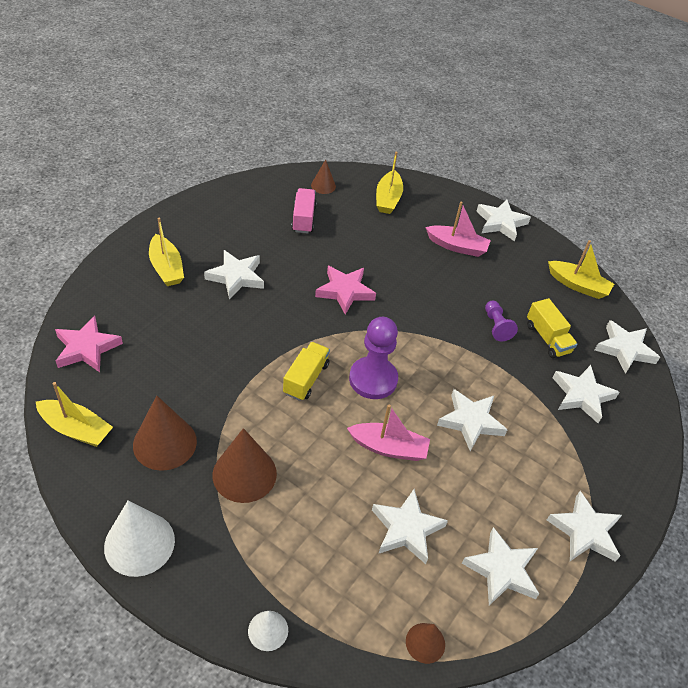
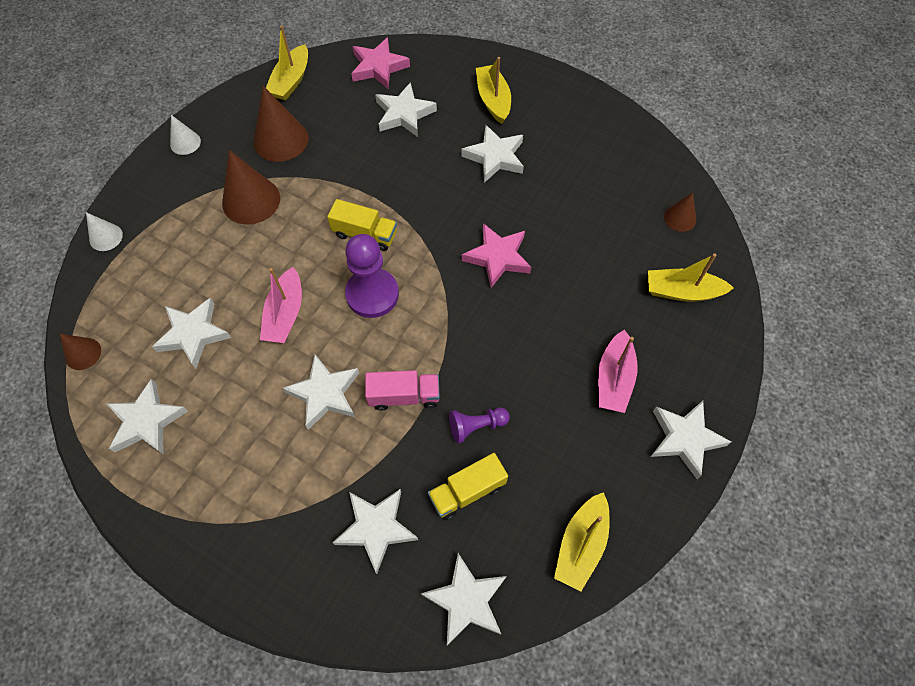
camera: 90 degrees right, 15 degrees up
white cone [104,500,175,577] -> white cone [170,115,201,155], size x0.55
yellow boat [149,218,184,286] -> yellow boat turned 105 degrees clockwise [476,57,511,124]
pink truck [291,188,317,233] -> pink truck moved to [365,370,440,411]
white star [547,491,622,562] -> white star moved to [375,82,437,137]

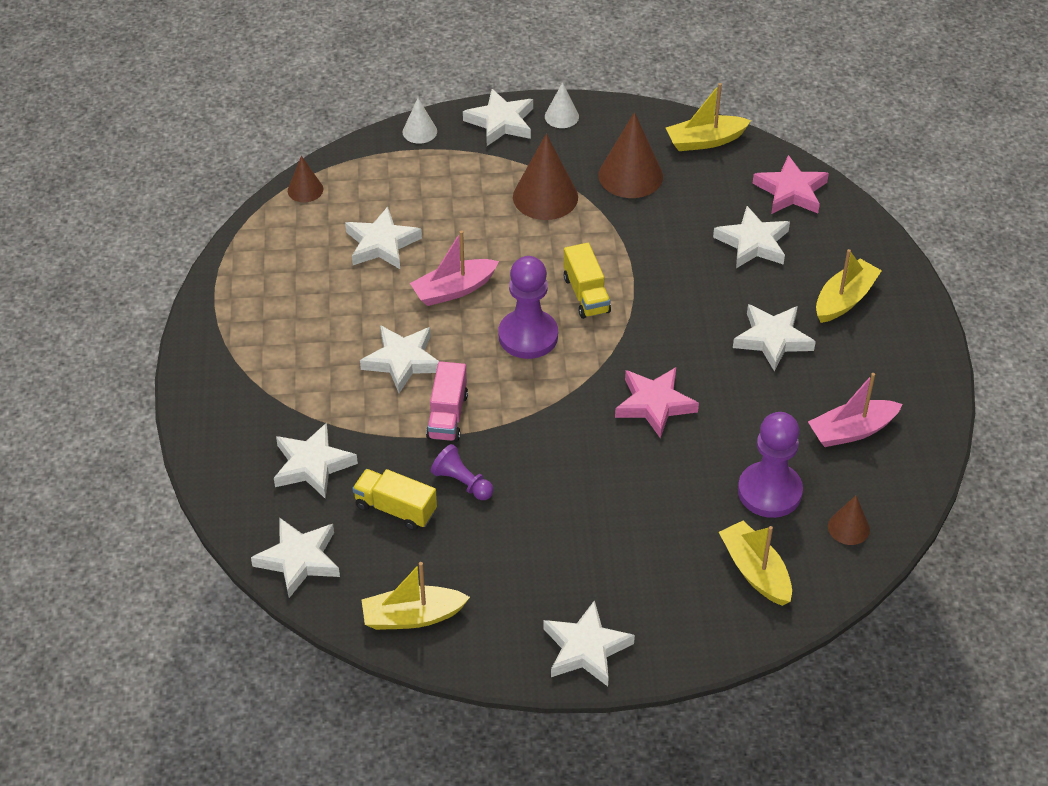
camera: 55 degrees right, 15 degrees down
white star [106,379,188,454] -> white star moved to [463,89,533,146]
pink truck [365,370,440,411] -> pink truck turned 45 degrees clockwise [426,361,468,442]
pink boat [598,329,638,413] -> pink boat moved to [808,373,903,447]
none -> purple pawn [738,412,803,518]

